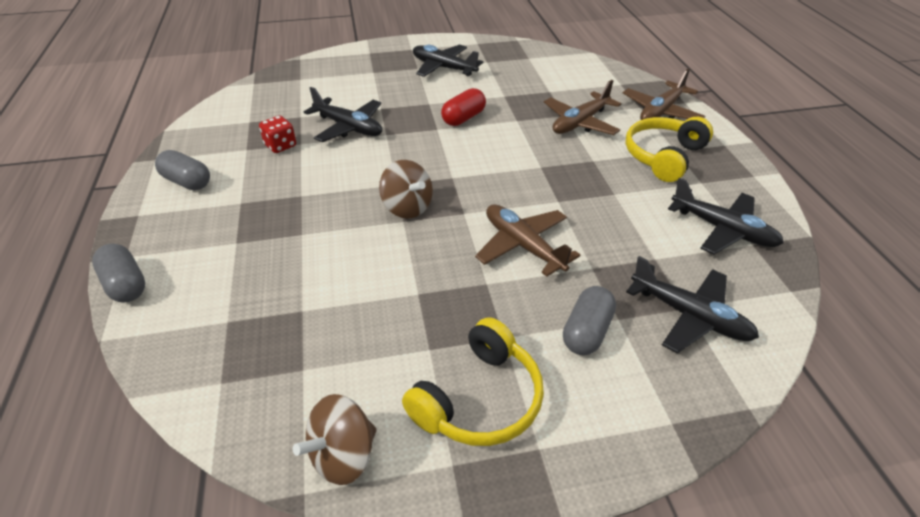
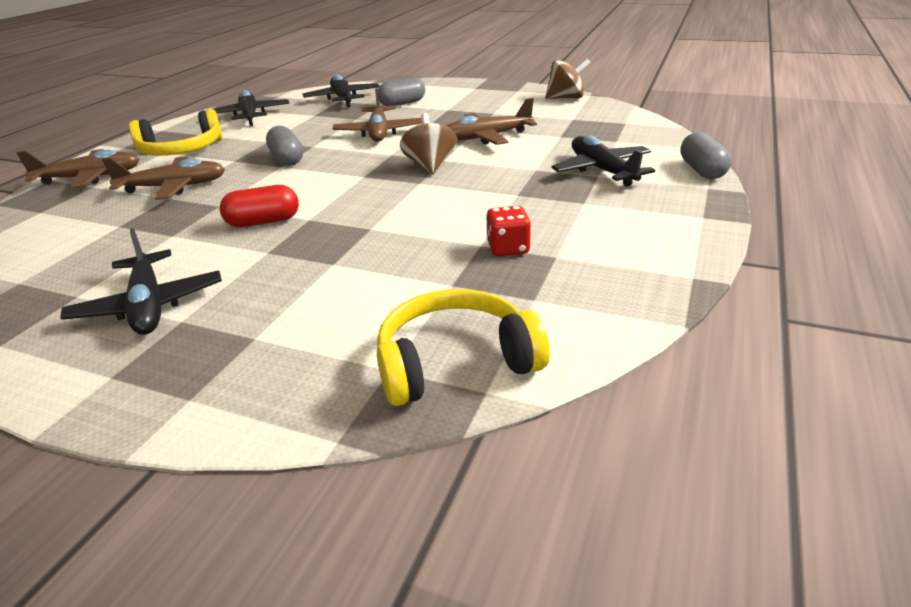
camera: 145 degrees left, 10 degrees down
grey capsule [155,150,210,190] -> grey capsule moved to [266,126,303,166]
black plane [304,87,382,142] -> black plane moved to [551,136,655,186]
yellow headphones [402,317,544,446] -> yellow headphones moved to [377,289,550,406]
none -> brown plane [447,98,537,145]

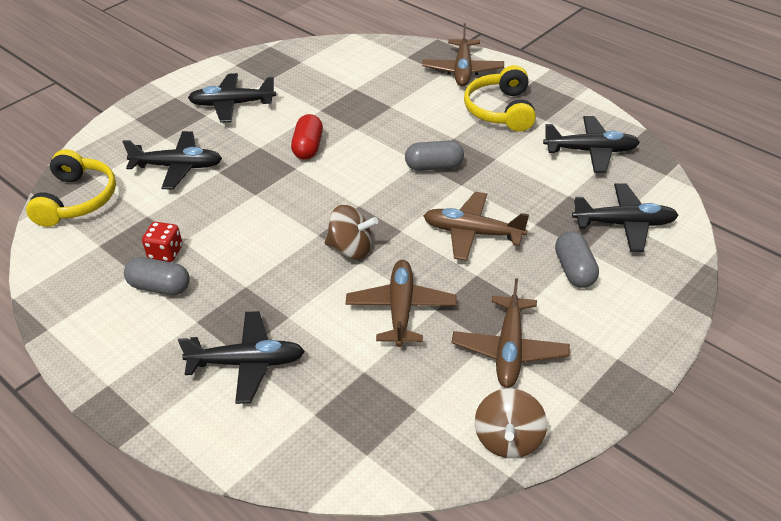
camera: 110 degrees right, 10 degrees up
brown plane [102,156,225,200] -> brown plane moved to [452,278,570,388]
grey capsule [680,132,731,179] -> grey capsule moved to [124,257,190,295]
none -> black plane [122,131,222,189]

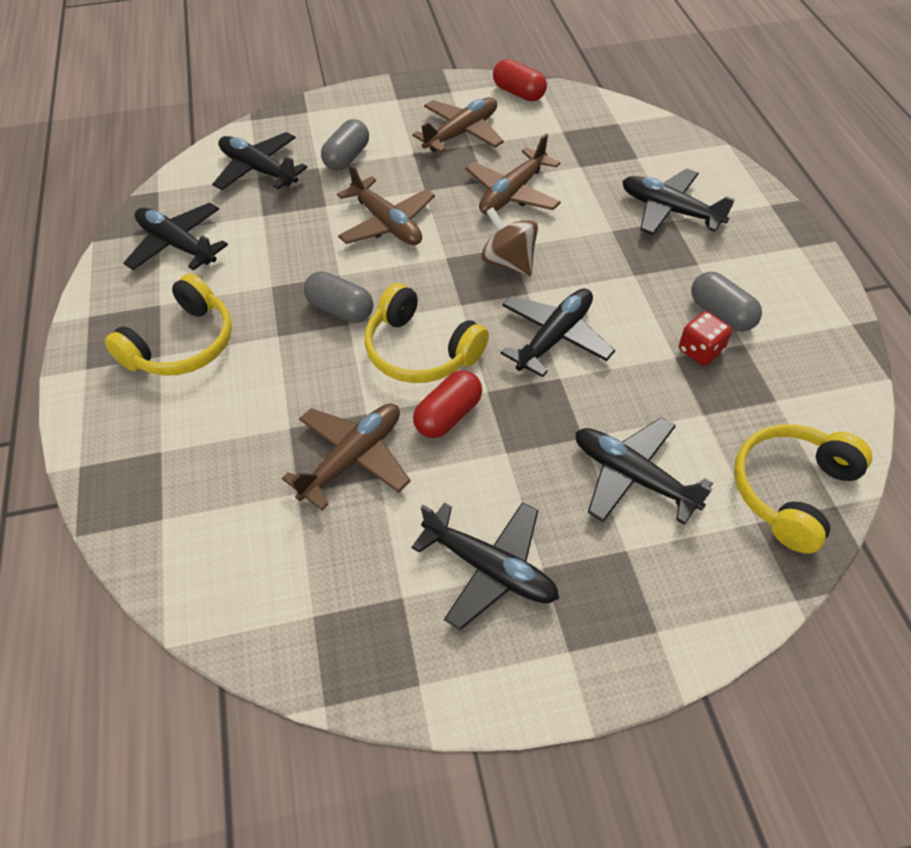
camera: 145 degrees left, 10 degrees up
brown plane [422,23,504,87] -> brown plane moved to [282,404,411,510]
brown spinning top [475,388,547,458] -> red capsule [493,59,547,101]
none -> yellow headphones [364,283,489,383]
none -> black plane [500,289,615,377]

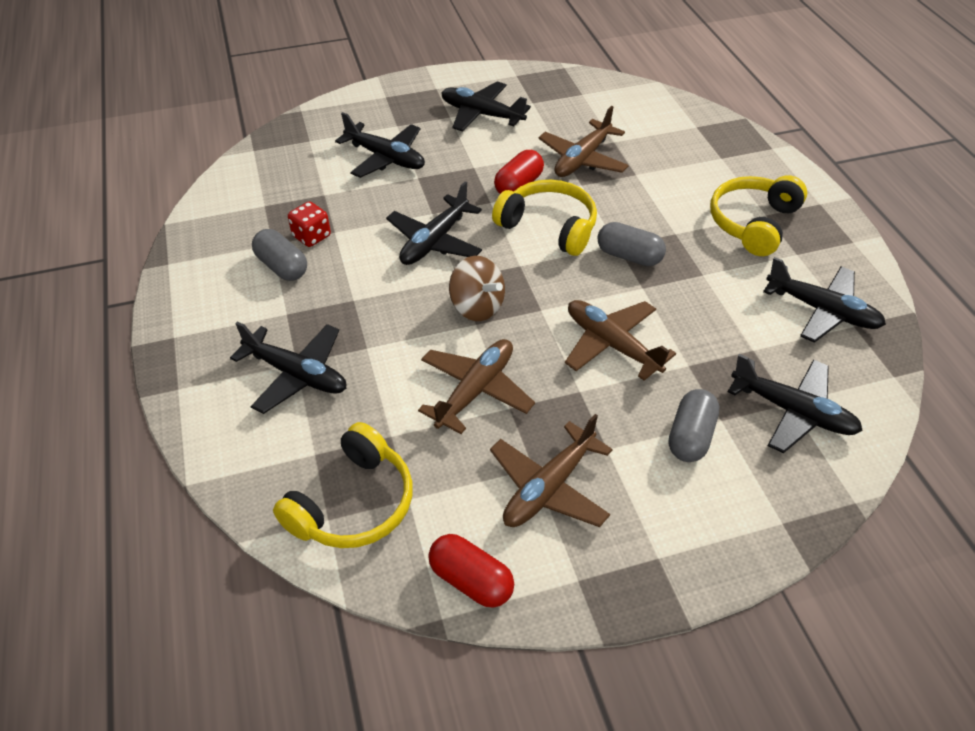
camera: 175 degrees right, 5 degrees down
yellow headphones [734,424,872,554] -> yellow headphones moved to [273,422,412,548]

